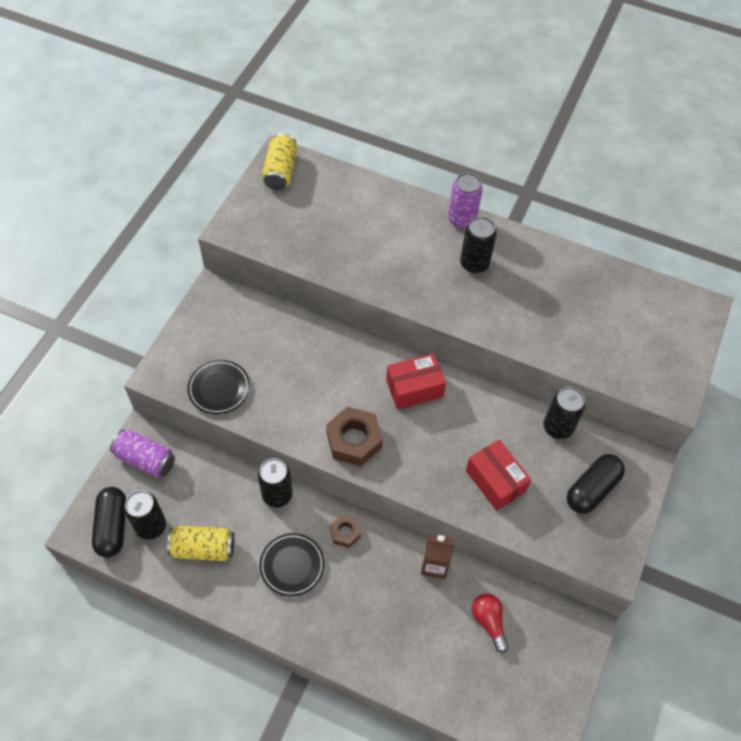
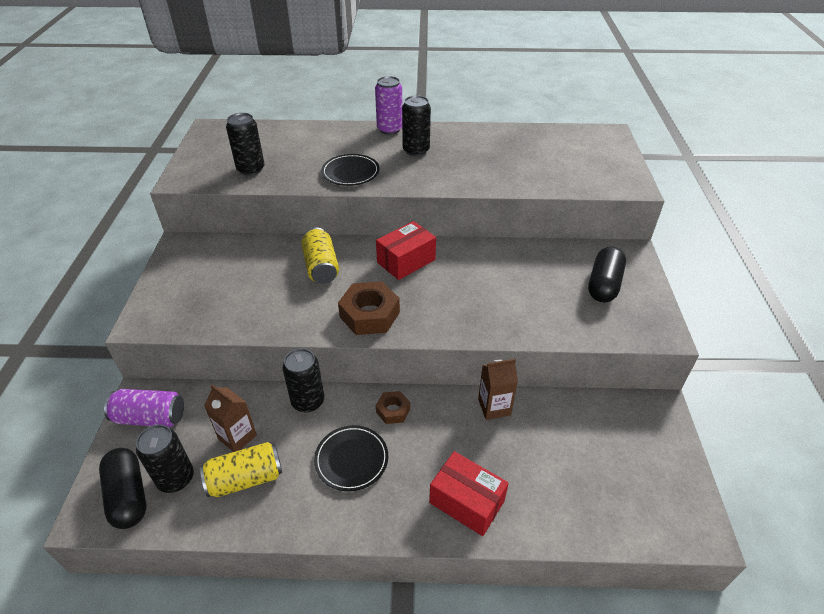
camera: 20 degrees left, 15 degrees down
black plate [187,360,250,415] -> black plate moved to [321,154,380,186]
yellow can [262,133,297,190] -> yellow can moved to [301,228,339,284]
red box [466,440,531,511] -> red box moved to [429,451,509,536]
red light bulb [472,593,509,653] -> none
black can [544,387,586,439] -> black can moved to [226,113,265,176]
none -> brown carton [204,384,257,452]

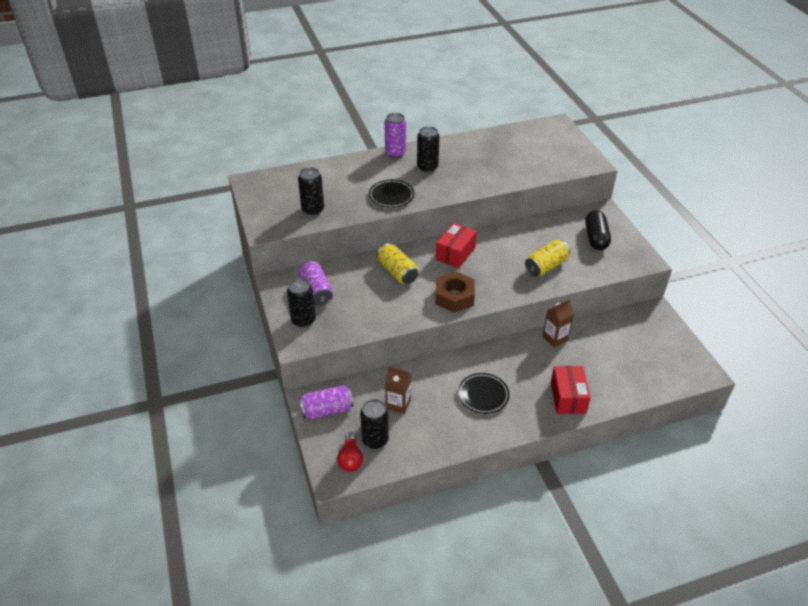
camera: 20 degrees left, 0 degrees up
black capsule [99,448,146,529] -> red light bulb [337,432,363,472]
yellow can [200,442,282,497] -> yellow can moved to [525,240,570,277]
black can [282,348,324,413] -> black can moved to [287,278,316,327]
brown nut [376,391,410,424] -> none
red box [429,451,509,536] -> red box turned 75 degrees clockwise [551,366,591,414]
none -> purple can [298,261,333,306]

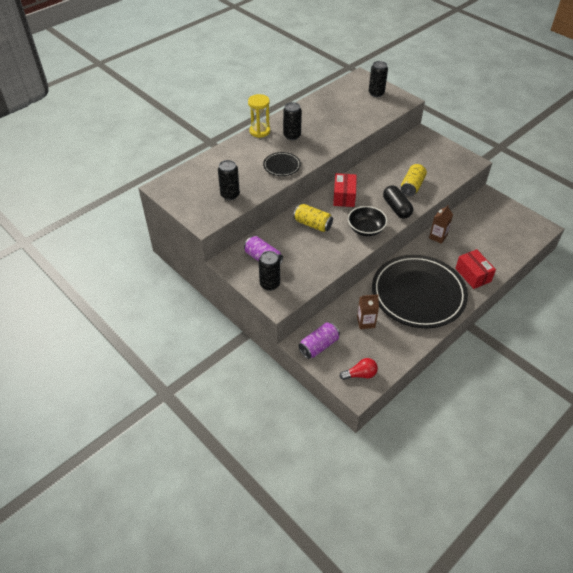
camera: 25 degrees left, 5 degrees up
red light bulb [337,432,363,472] -> red light bulb turned 75 degrees counterclockwise [340,358,378,380]
black can [360,399,389,449] -> black can moved to [369,61,388,97]
purple can [384,113,406,158] -> yellow hourglass [248,94,270,138]
brown nut [435,271,475,313] -> black bowl [348,206,387,236]
black plate [458,373,510,414] -> black plate [372,255,468,328], size x2.39
black capsule [585,210,611,250] -> black capsule moved to [383,185,413,219]

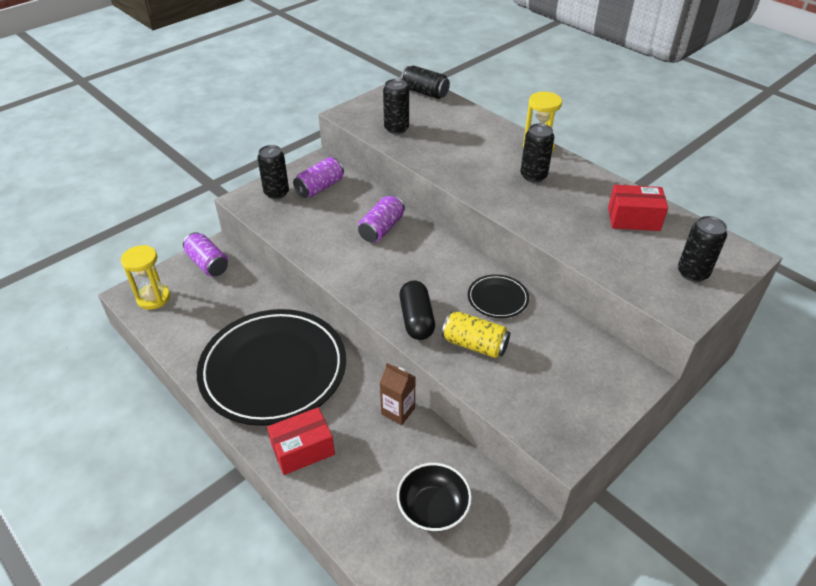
camera: 90 degrees right, 5 degrees down
black plate [263,152,301,176] -> black plate moved to [468,274,529,318]
yellow can [293,204,333,232] -> purple can [358,195,405,242]
red box [333,173,357,207] -> red box moved to [608,185,668,231]
red light bulb [340,358,378,380] -> yellow hourglass [121,245,170,310]
black bowl [348,206,387,236] -> black bowl moved to [397,463,472,532]
brown carton [357,294,379,329] -> none
black capsule [383,185,413,219] -> black capsule turned 75 degrees counterclockwise [399,281,435,340]
none -> black can [401,66,450,99]

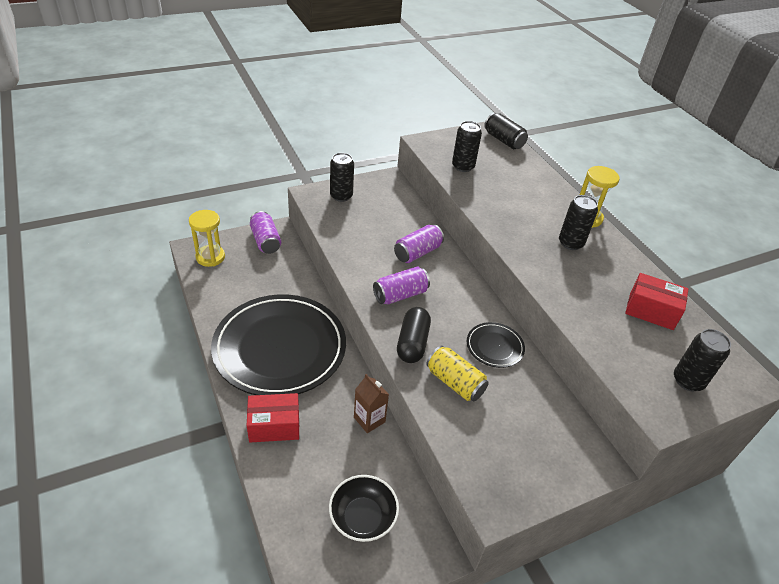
camera: 15 degrees right, 0 degrees up
purple can [293,157,344,198] -> purple can moved to [373,267,430,304]

